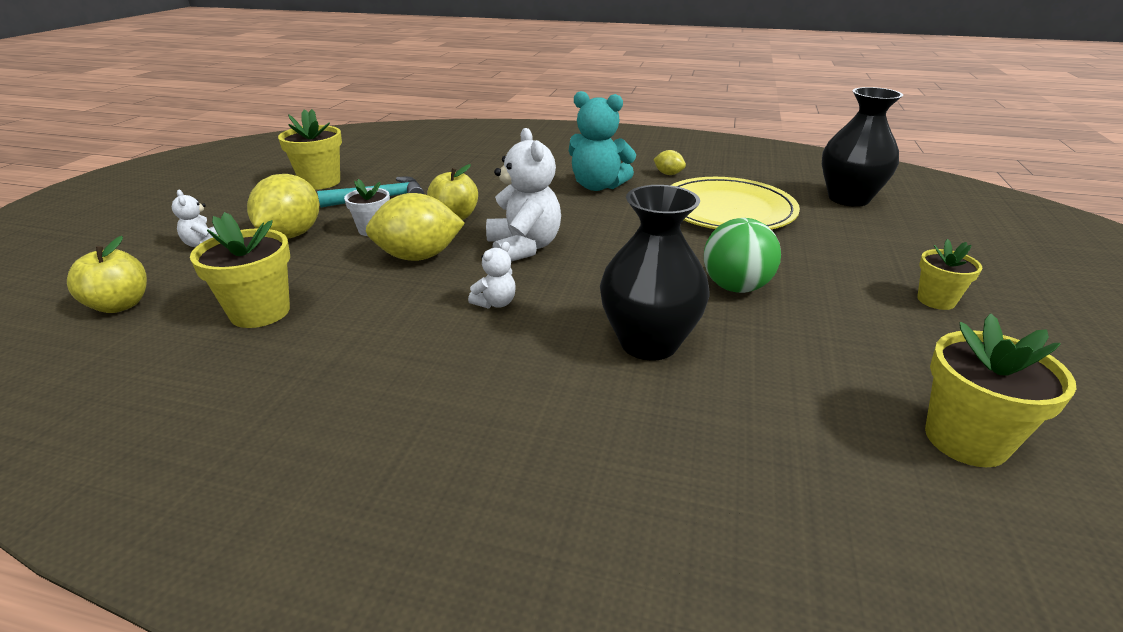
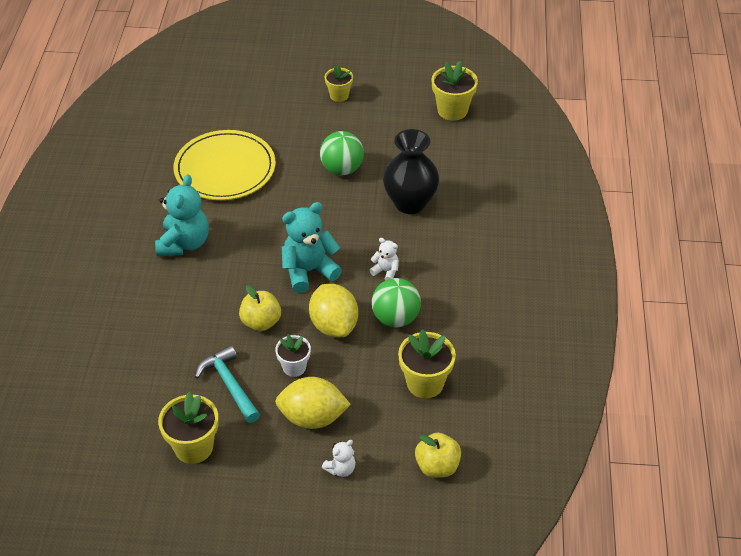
camera: 100 degrees left, 15 degrees up
white teddy bear [486,128,561,262] -> turquoise teddy bear [282,202,342,293]
yellow lemon [653,150,686,175] -> none
black vase [822,87,903,207] -> none
none -> green ball [372,278,421,327]

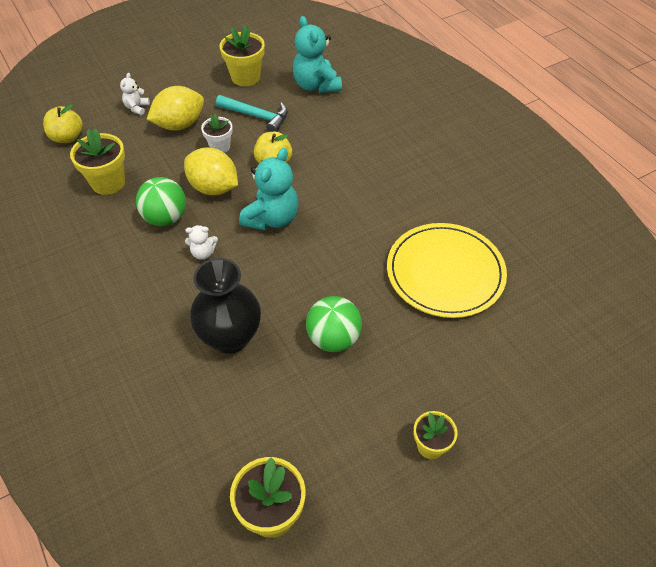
camera: 145 degrees right, 5 degrees up
turquoise teddy bear [155,174,209,256] -> turquoise teddy bear moved to [293,16,342,93]

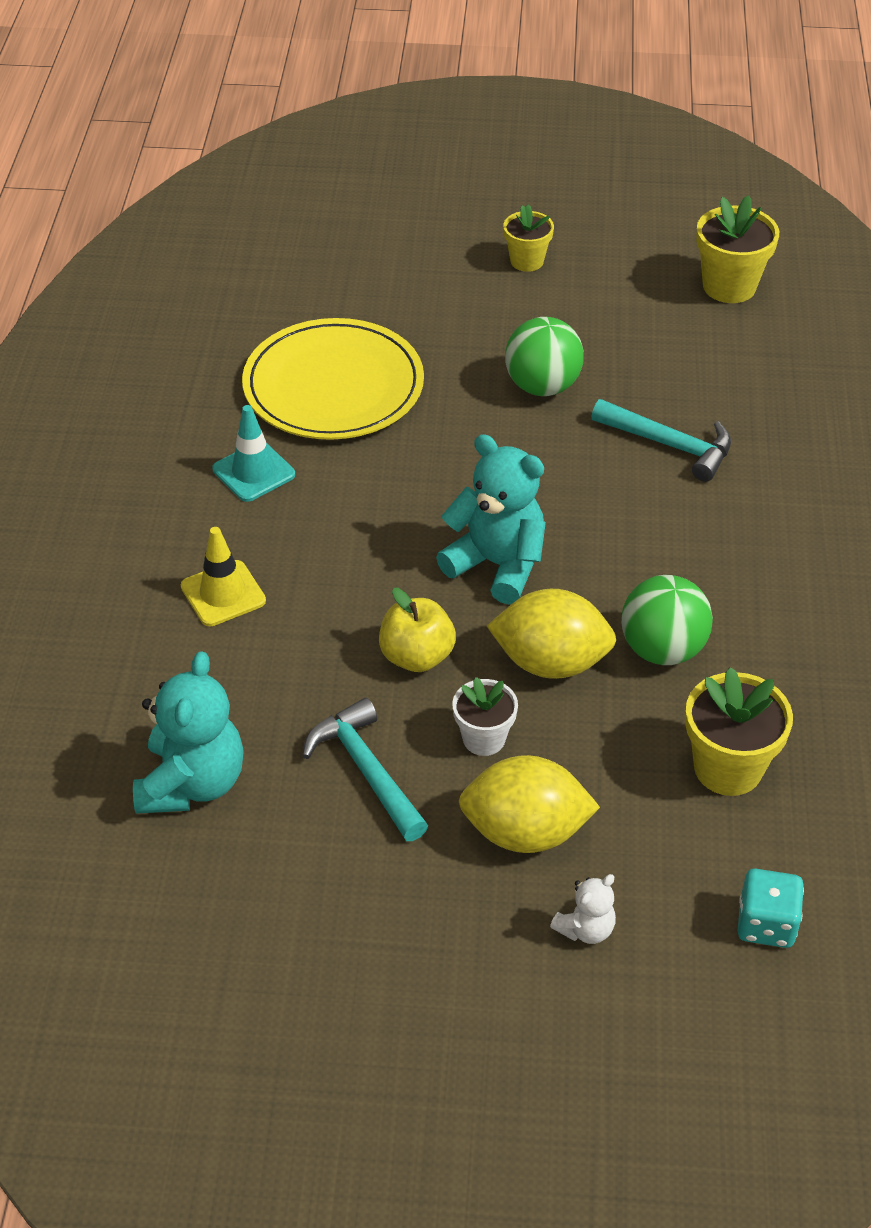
camera: 145 degrees left, 5 degrees down
yellow apple [43,104,83,143] -> turquoise dice [738,868,804,948]
yellow lemon [184,148,238,195] -> yellow lemon turned 60 degrees counterclockwise [487,589,616,679]
white teddy bear [185,225,218,260] -> none
black vase [190,258,261,354] -> turquoise hammer [591,399,731,482]
yellow flower pot [219,25,265,86] -> none
turquoise teddy bear [239,148,299,230] -> turquoise teddy bear turned 60 degrees clockwise [436,434,546,604]
none -> yellow traffic cone [181,527,266,626]
none -> turquoise traffic cone [212,405,295,502]

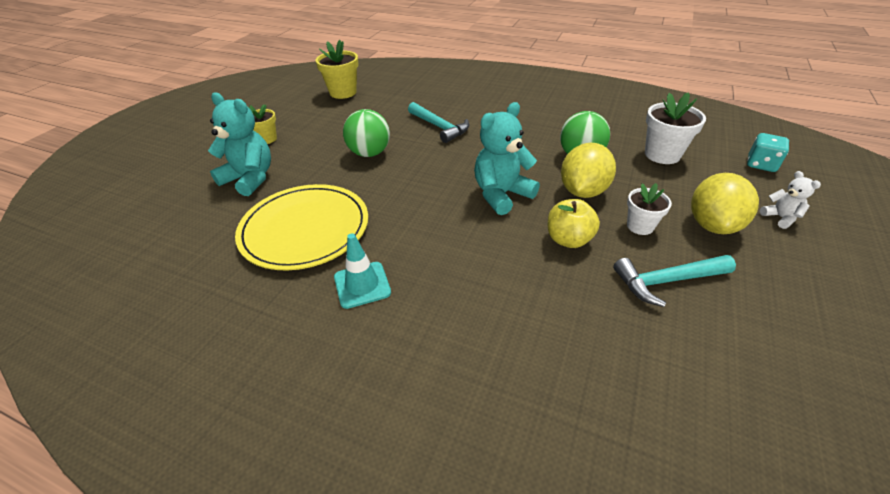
camera: 70 degrees left, 5 degrees down
turquoise teddy bear [133,651,244,814] -> turquoise teddy bear moved to [208,92,271,196]
yellow traffic cone [181,527,266,626] -> none
turquoise hammer [591,399,731,482] -> turquoise hammer turned 90 degrees clockwise [408,102,469,143]
yellow flower pot [685,667,793,796] -> white flower pot [645,92,706,164]

